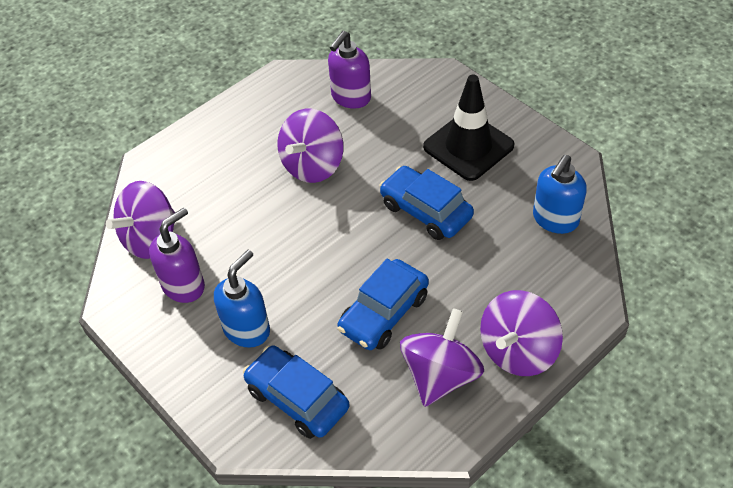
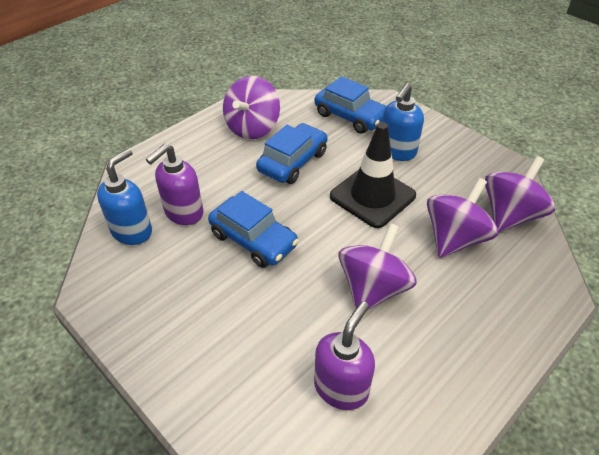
camera: 175 degrees right, 5 degrees down
purple soap dispenser [149,207,205,303] -> purple soap dispenser moved to [146,144,204,225]
black traffic cone [423,75,514,181] -> black traffic cone moved to [330,122,416,228]
purple spinning top [480,290,563,376] -> purple spinning top moved to [427,178,498,258]

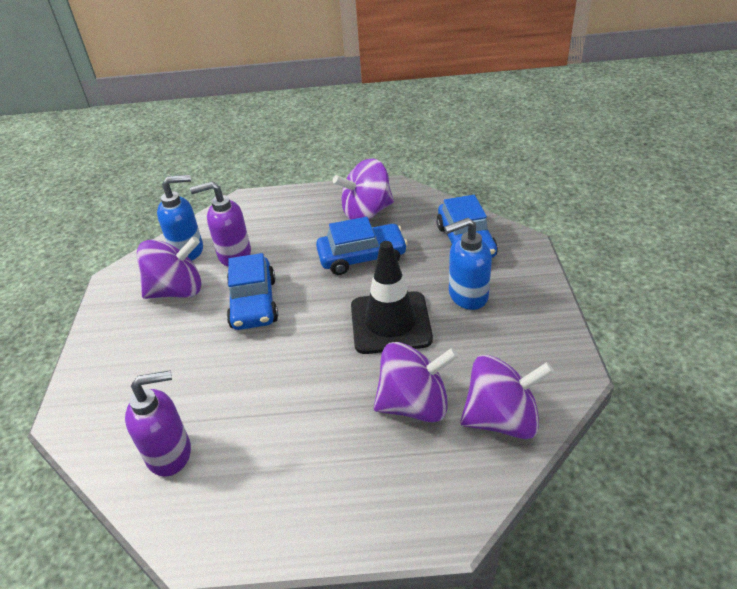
camera: 45 degrees right, 5 degrees down
purple spinning top [338,223,417,310] -> purple spinning top moved to [137,236,202,299]

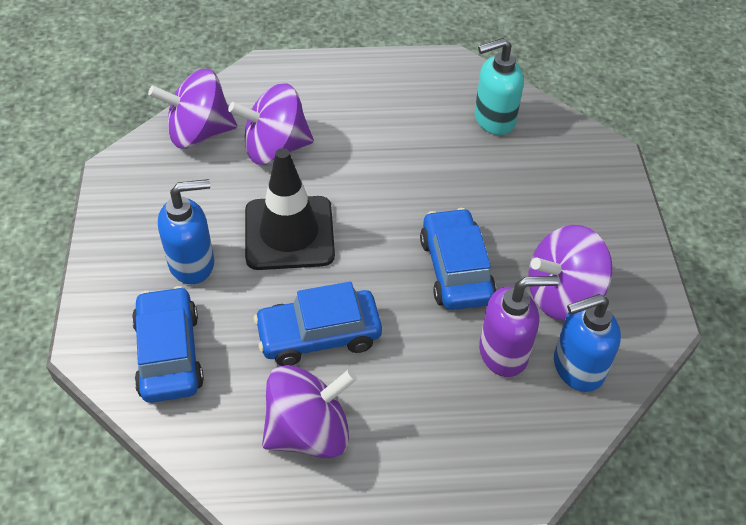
camera: 175 degrees right, 10 degrees up
purple soap dispenser [125,370,191,477] -> turquoise soap dispenser [475,38,524,135]

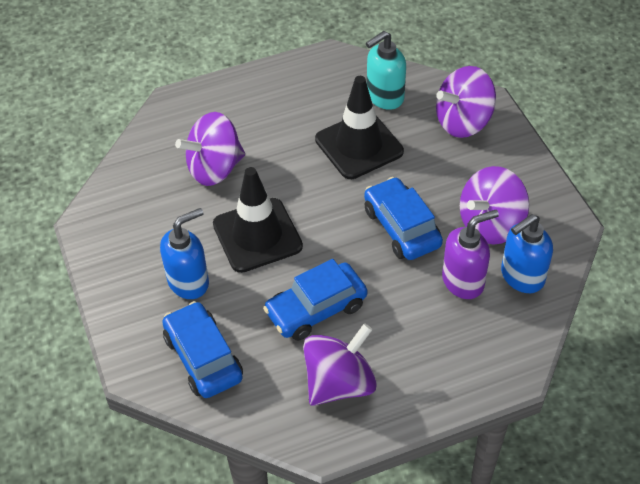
camera: 15 degrees left, 0 degrees up
purple spinning top [148,69,237,149] -> purple spinning top moved to [436,66,496,138]
none -> black traffic cone [315,76,404,179]

